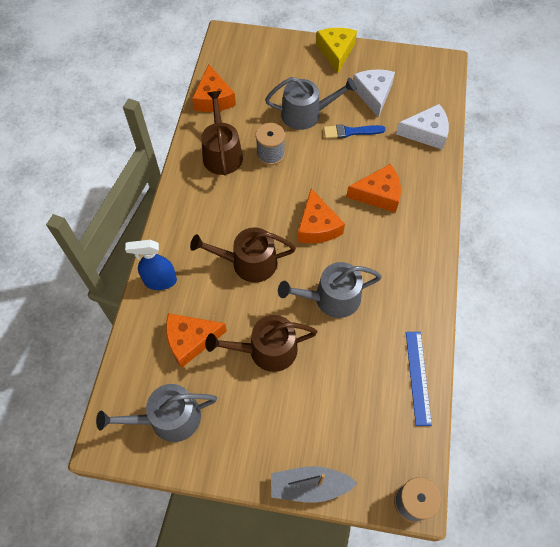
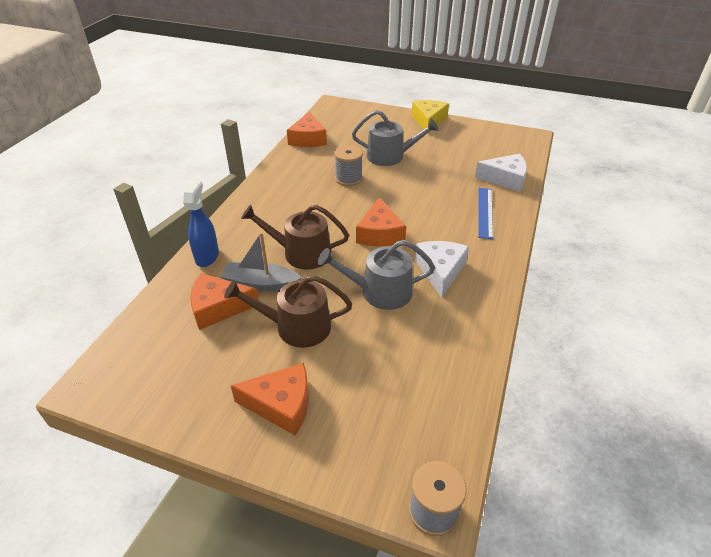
camera: 10 degrees right, 20 degrees down
grey watering can [96,384,217,442] -> none
blue spray bottle [125,240,177,290] -> blue spray bottle turned 90 degrees clockwise [183,181,219,267]
brown watering can [201,91,243,175] -> none
grey boat [271,466,357,503] -> grey boat moved to [220,232,302,291]
blue brush [323,124,385,139] -> none
orange cheese [346,164,401,213] -> orange cheese moved to [231,363,309,436]
white cheese [353,69,395,118] -> white cheese moved to [415,241,469,298]
blue ruler [406,332,432,426] -> blue ruler moved to [478,188,493,239]

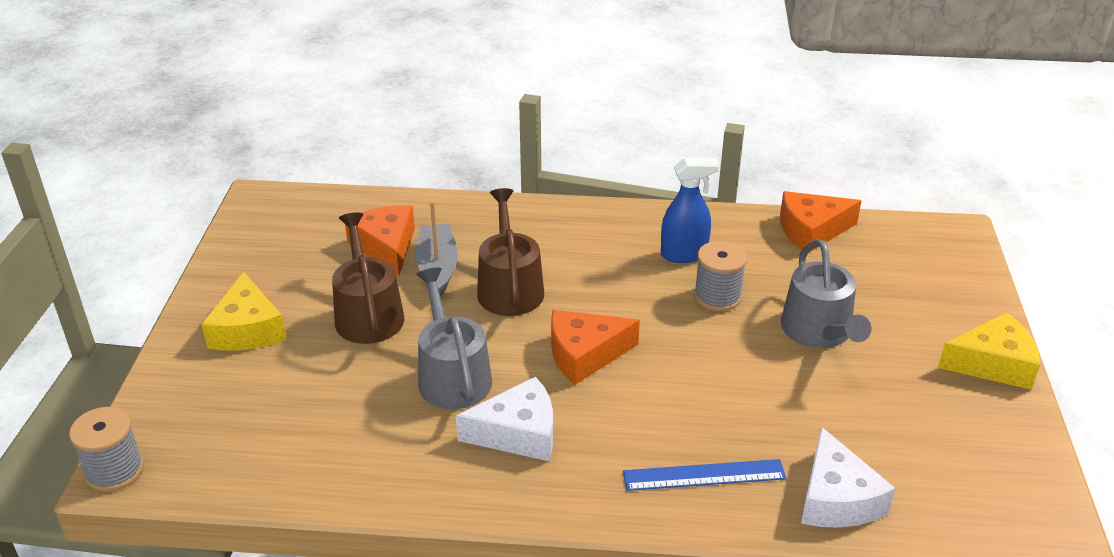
camera: 75 degrees right, 5 degrees down
blue spray bottle [183,181,219,267] -> blue spray bottle moved to [661,158,720,263]
orange cheese [231,363,309,436] -> yellow cheese [202,272,286,351]

